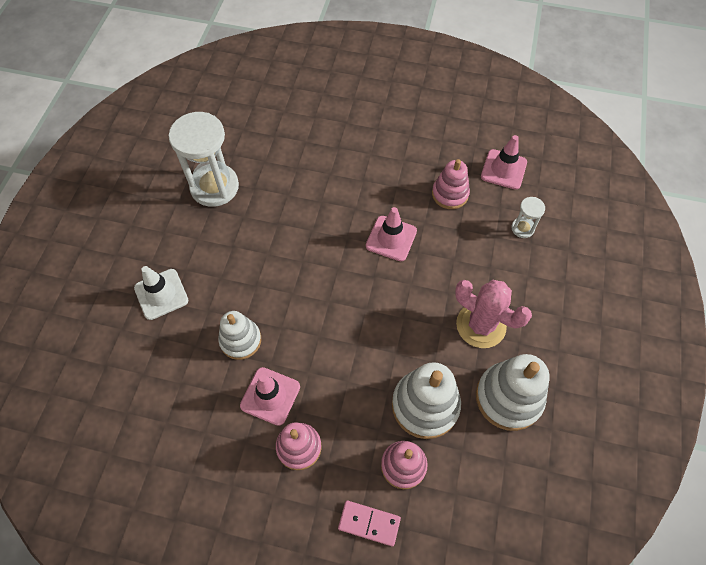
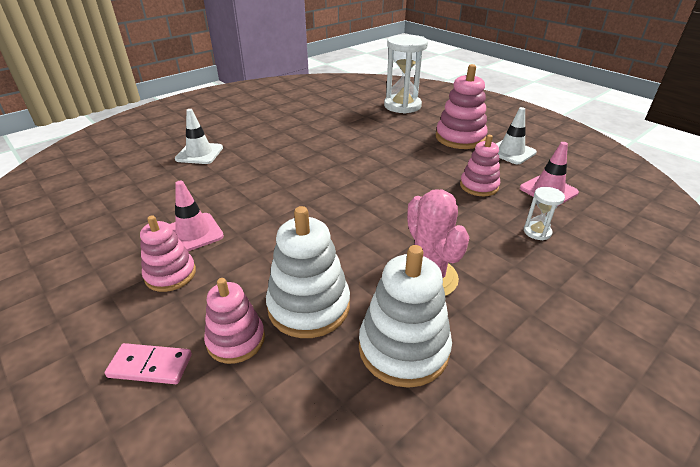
camera: 35 degrees right, 25 degrees down
white hourglass [169,112,239,207] -> white hourglass moved to [384,34,428,114]
white stacking toy [218,311,261,360] -> none
pink domino [338,500,401,547] -> pink domino turned 45 degrees counterclockwise [105,343,192,384]
pink traffic cone [366,207,417,261] -> none
none -> pink stacking toy [436,64,487,149]
none -> white traffic cone [496,107,537,164]

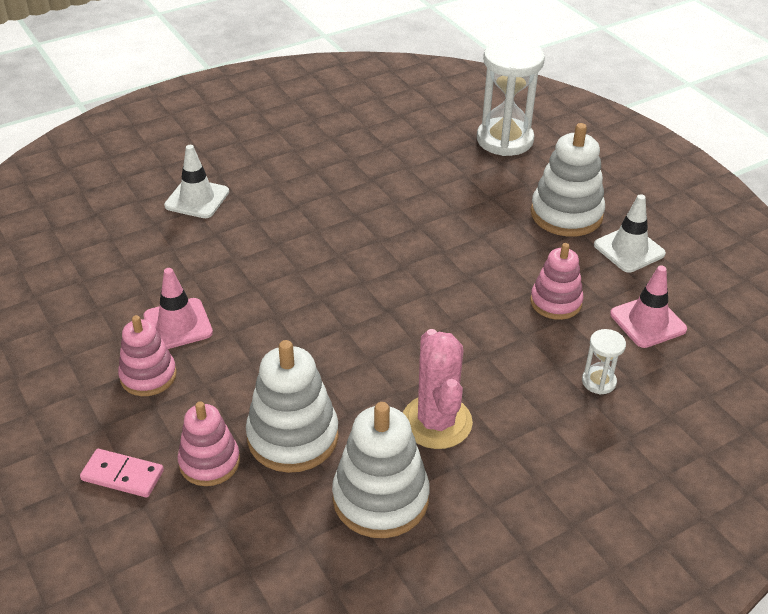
camera: 10 degrees right, 5 degrees up
pink stacking toy [436,64,487,149] -> white stacking toy [531,123,605,236]

